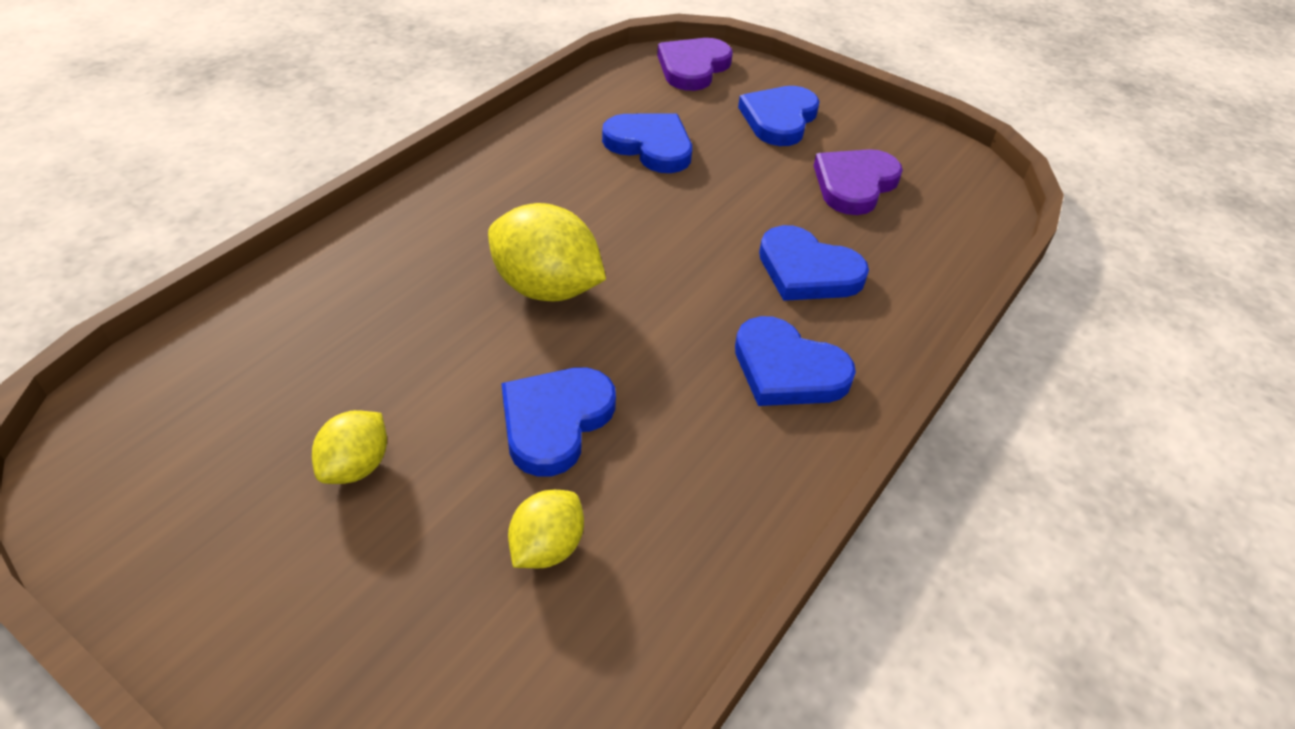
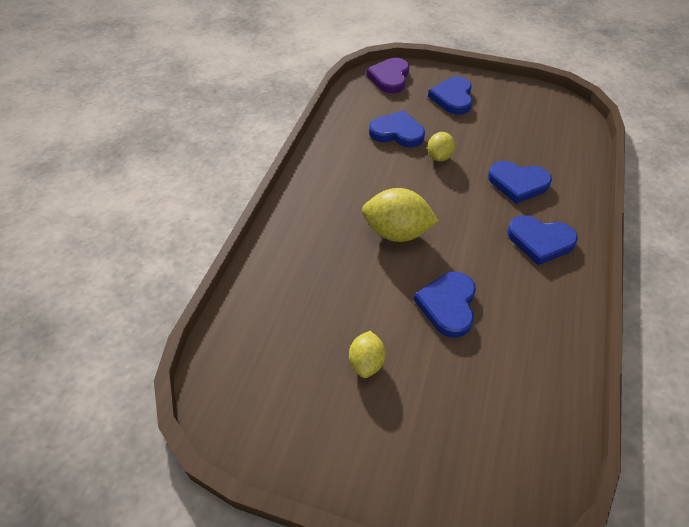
camera: 15 degrees left, 5 degrees up
yellow lemon [508,490,584,568] -> yellow lemon moved to [427,132,455,161]
purple heart [814,149,903,215] -> none

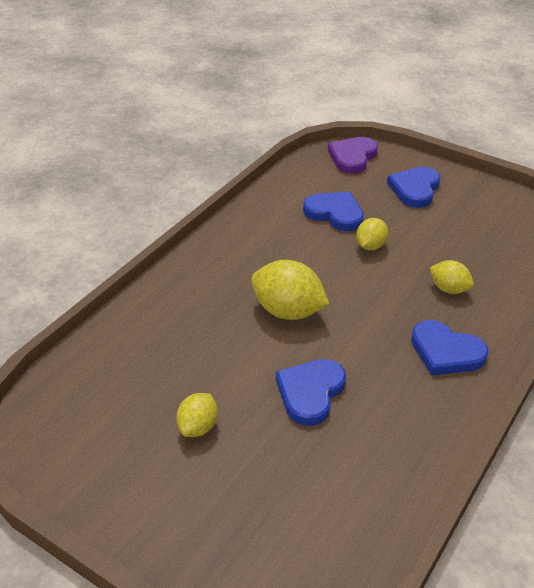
camera: 15 degrees right, 10 degrees down
blue heart [488,161,552,204] -> yellow lemon [430,260,474,294]

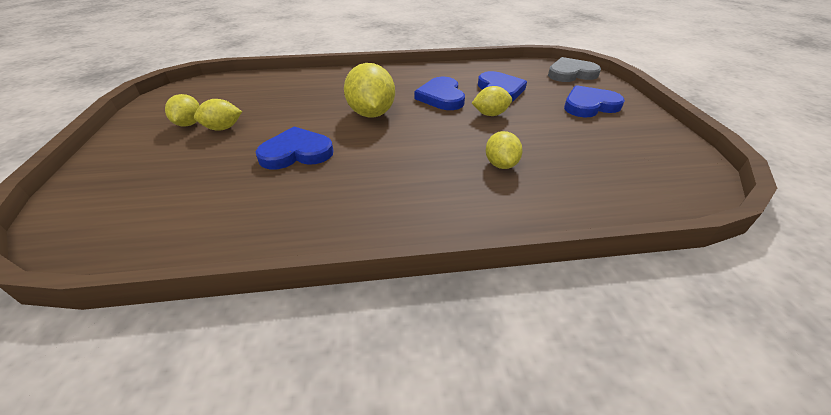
camera: 50 degrees right, 0 degrees up
purple heart [328,137,378,174] -> grey heart [548,57,601,82]
blue heart [411,320,489,376] -> blue heart moved to [414,77,465,110]
none -> yellow lemon [165,94,200,127]

